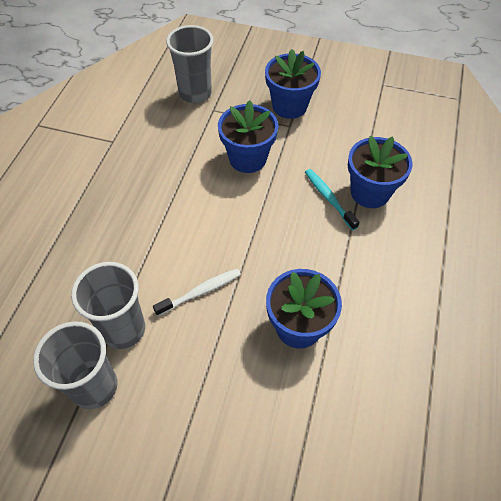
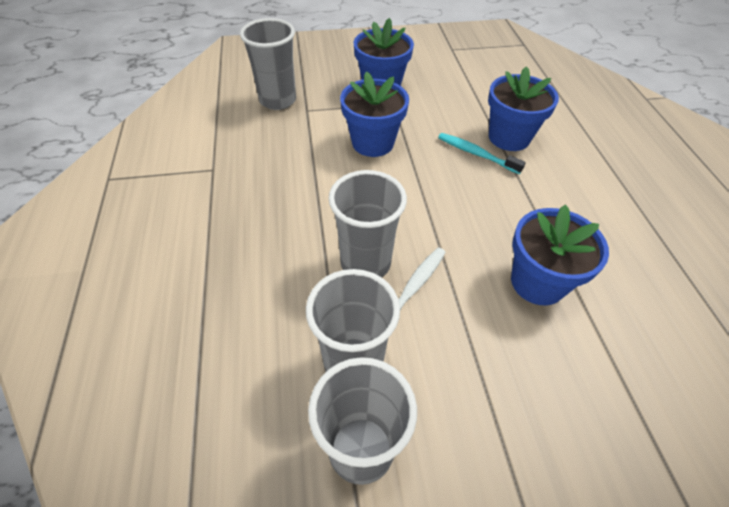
camera: 25 degrees left, 5 degrees down
none -> grey cup [329,170,407,277]

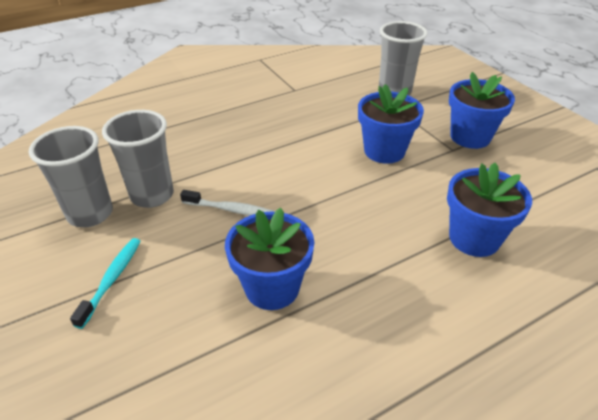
camera: 70 degrees right, 10 degrees down
grey cup [329,170,407,277] -> none
turquoise toothbrush [438,133,526,174] -> turquoise toothbrush moved to [70,238,140,329]

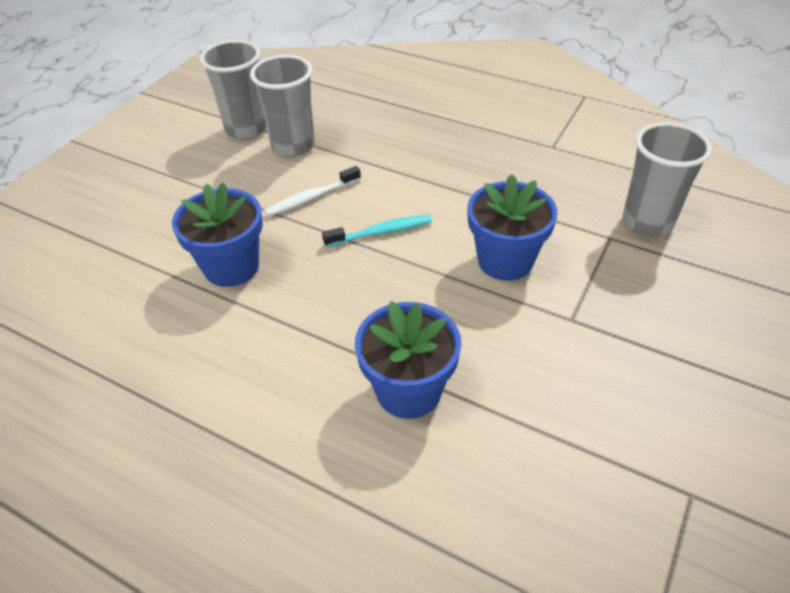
camera: 60 degrees right, 5 degrees up
turquoise toothbrush [70,238,140,329] -> turquoise toothbrush moved to [322,215,432,247]
white toothbrush [180,190,275,216] -> white toothbrush turned 75 degrees clockwise [264,166,361,217]
blue flower pot [449,72,515,149] -> none

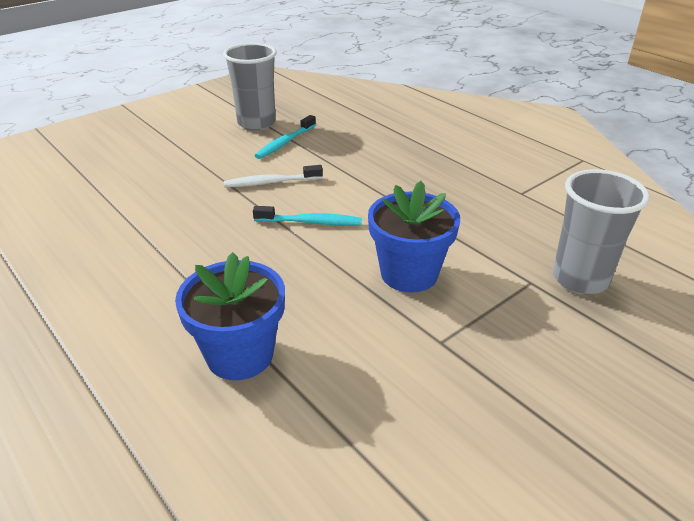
camera: 20 degrees right, 10 degrees down
blue flower pot [172,182,263,287] -> none
grey cup [250,55,315,157] -> turquoise toothbrush [254,115,316,159]

